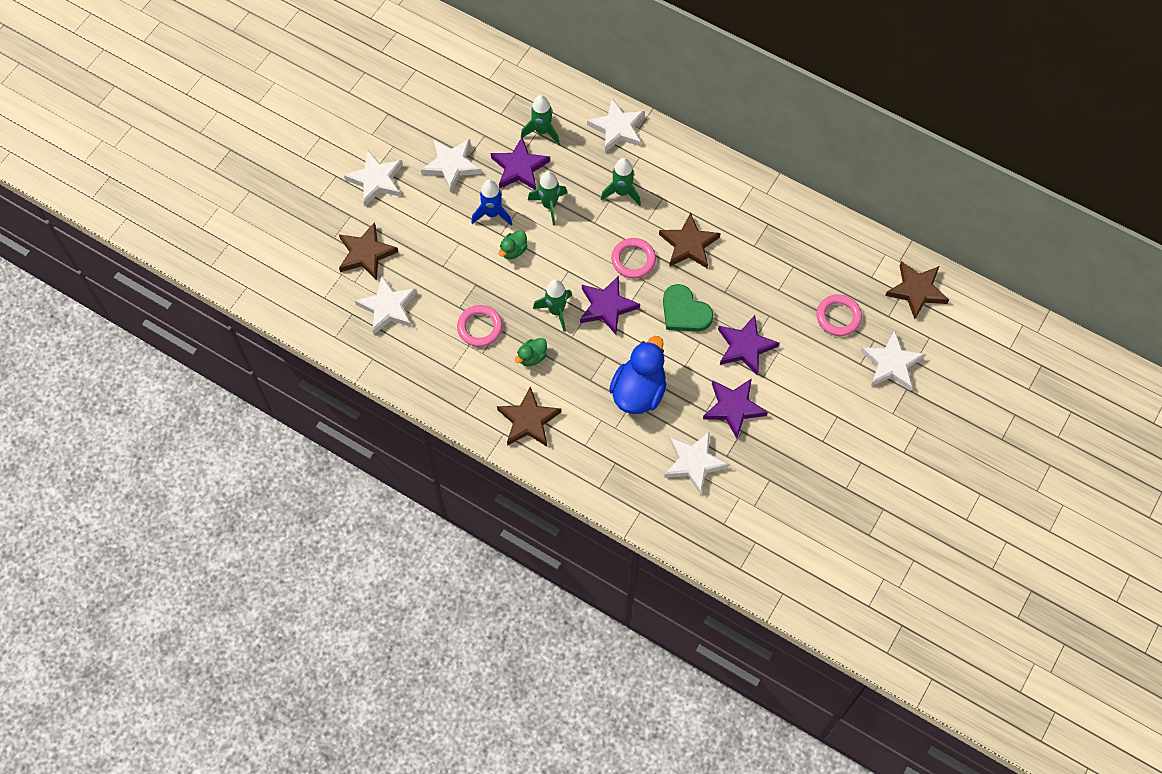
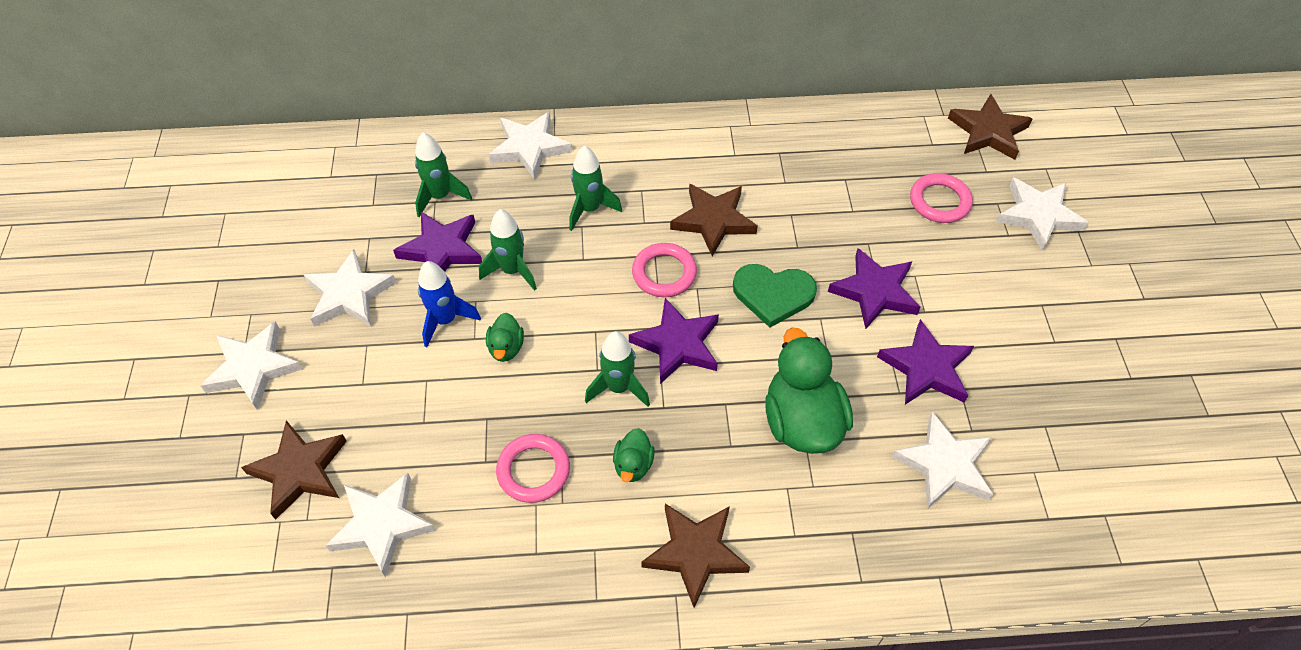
camera: 35 degrees left, 10 degrees down
blue duck [609,336,666,414] -> green duck [765,327,853,454]

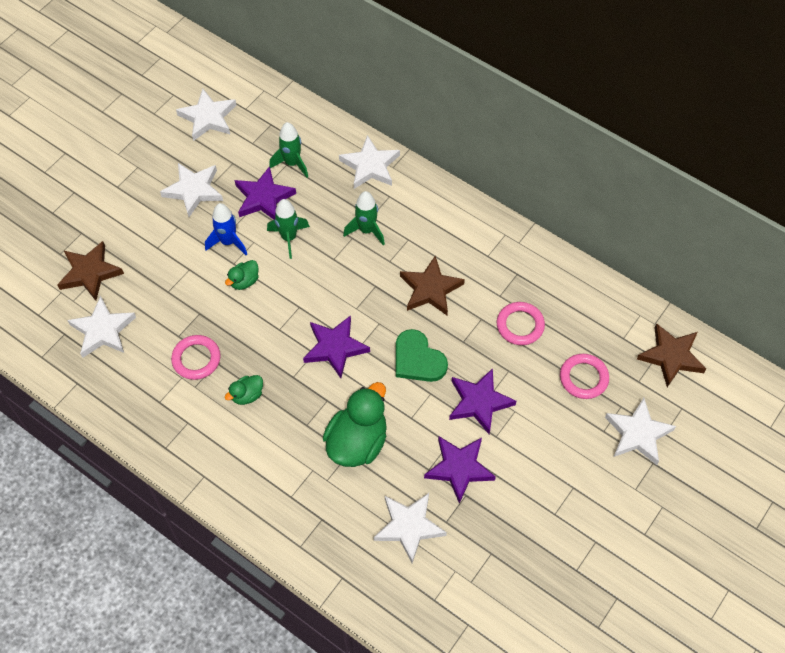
camera: 40 degrees right, 5 degrees up
white star [200,322,303,410] -> white star moved to [176,89,236,141]
green rocket [585,331,650,407] -> none
pink ring [632,243,697,297] -> pink ring moved to [497,302,545,345]
brown star [641,504,750,608] -> none

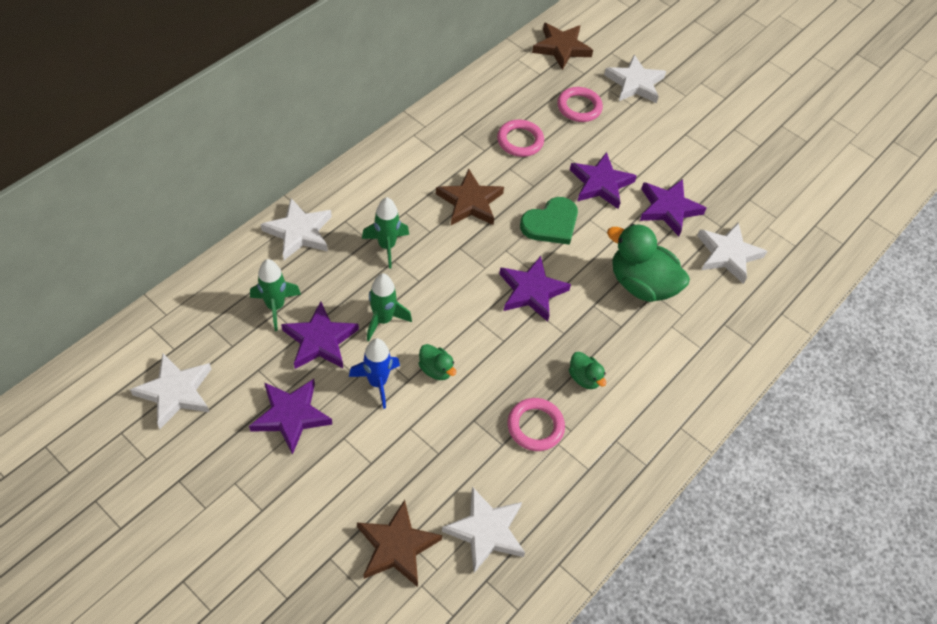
camera: 90 degrees left, 5 degrees down
white star [160,163,223,217] -> purple star [249,379,332,455]

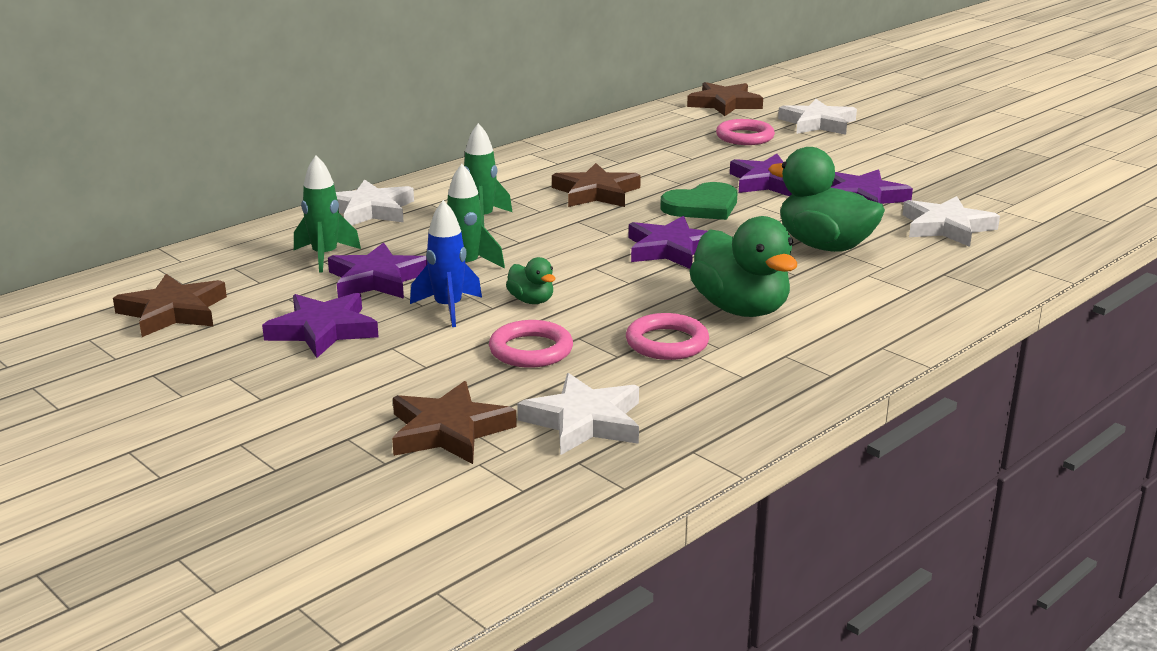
camera: 10 degrees right, 30 degrees down
white star [130,354,211,429] -> brown star [113,274,227,337]
pink ring [497,120,544,157] -> pink ring moved to [489,320,573,368]
green duck [569,352,606,389] -> green duck [689,216,797,317], size x2.08

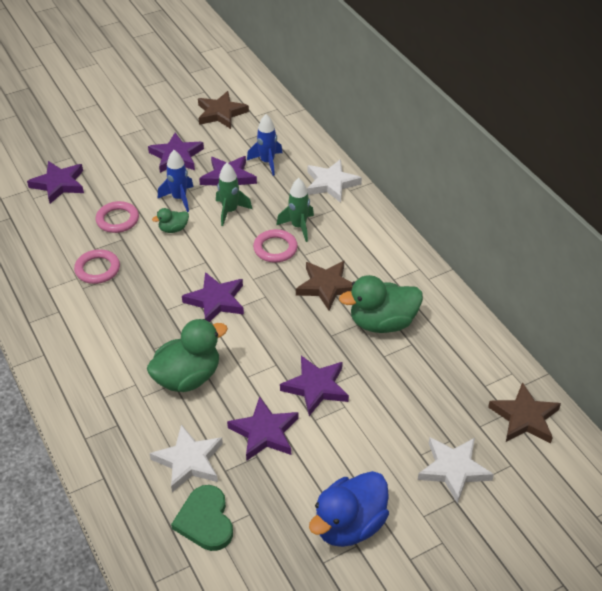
camera: 105 degrees right, 20 degrees up
green rocket [294,155,361,273] -> blue rocket [247,114,282,176]
brown star [392,381,517,464] -> purple star [27,161,84,204]
white star [517,373,639,455] -> none
green heart [660,182,737,220] -> green heart moved to [171,485,233,551]
green duck [689,216,797,317] -> green duck moved to [339,275,423,333]
pink ring [716,119,775,145] -> pink ring moved to [253,229,298,263]
none -> blue duck [309,471,389,547]

